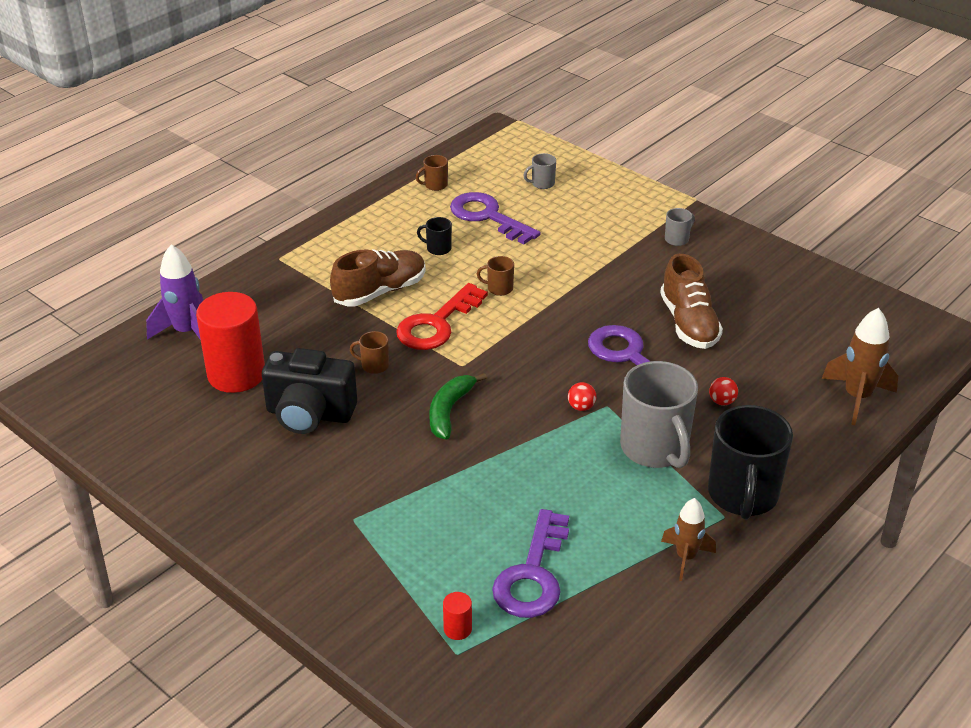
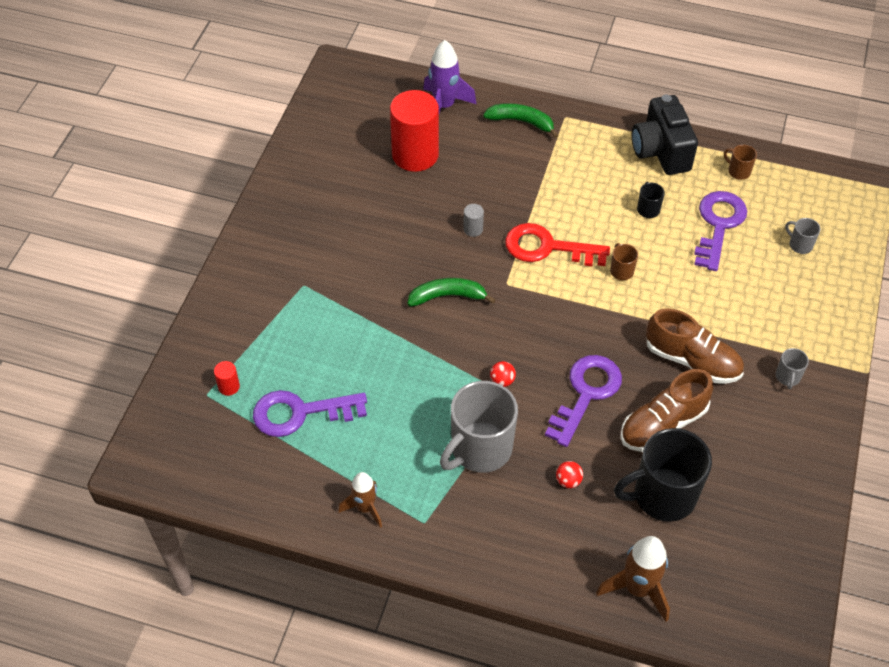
camera: 65 degrees right, 15 degrees up
black camera [262,348,357,434] -> black camera moved to [632,94,698,175]
brown shoe [330,249,426,306] -> brown shoe moved to [646,308,744,384]
brown mug [350,331,389,374] -> grey cylinder [463,204,484,237]
grey mug [665,208,695,246] -> grey mug turned 75 degrees clockwise [776,348,809,389]
black mug [708,405,793,520] -> black mug moved to [614,428,712,522]
none -> green banana [483,103,559,138]

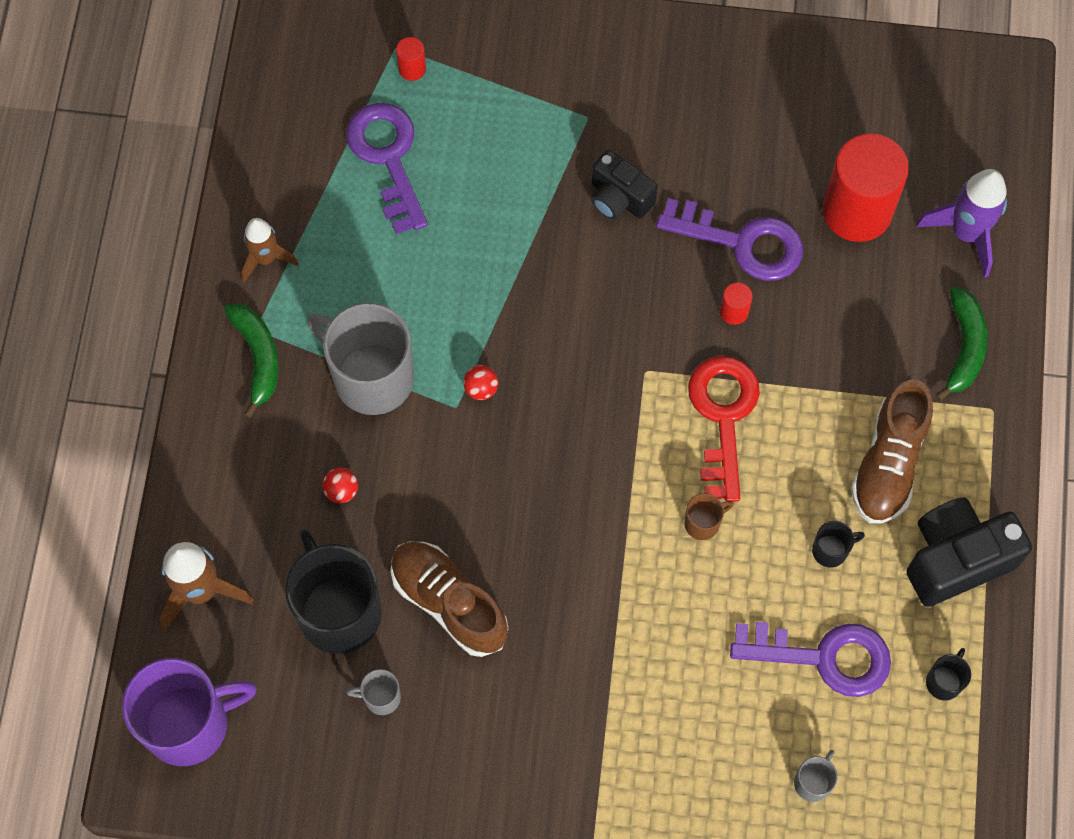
camera: 80 degrees right, 15 degrees up
green banana [407,278,496,307] -> green banana moved to [224,303,279,418]
grey cylinder [463,204,484,237] -> red cylinder [720,283,753,325]
purple key [545,355,622,447] -> purple key moved to [656,198,803,281]
brown shoe [646,308,744,384] -> brown shoe moved to [851,379,933,523]
brown mug [724,145,757,180] -> black mug [926,648,971,700]
grey mug [776,348,809,389] -> grey mug moved to [346,669,401,715]
none -> purple mug [122,658,257,766]
none -> black camera [591,150,658,220]

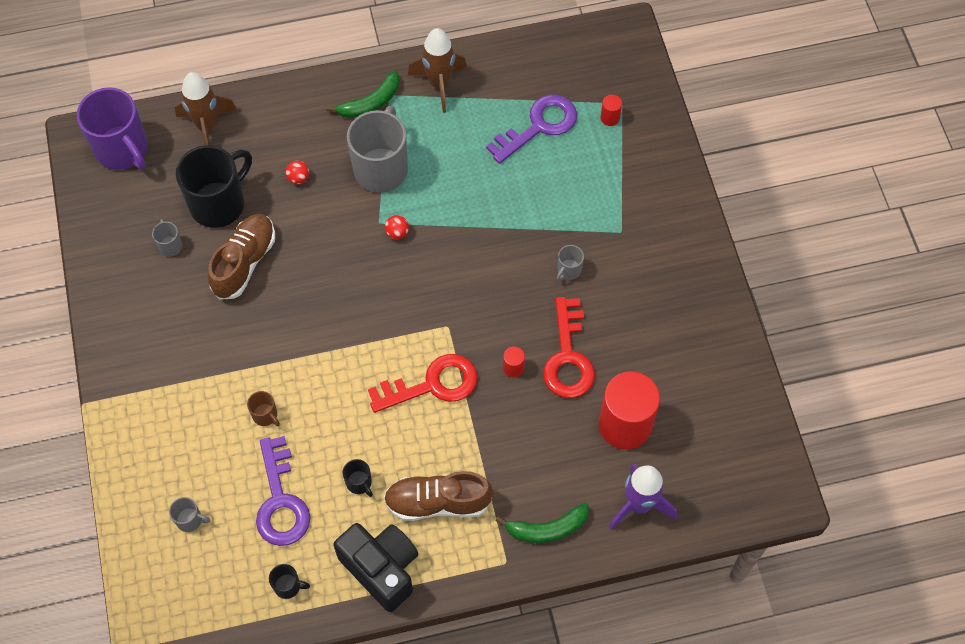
camera: 70 degrees right, 5 degrees down
brown rocket [241,218,299,283] -> brown rocket [408,28,467,113], size x1.52
black camera [591,150,658,220] -> grey mug [556,245,584,281]
purple key [656,198,803,281] -> red key [543,297,595,398]
brown mug [684,493,734,540] -> brown mug moved to [247,391,280,426]

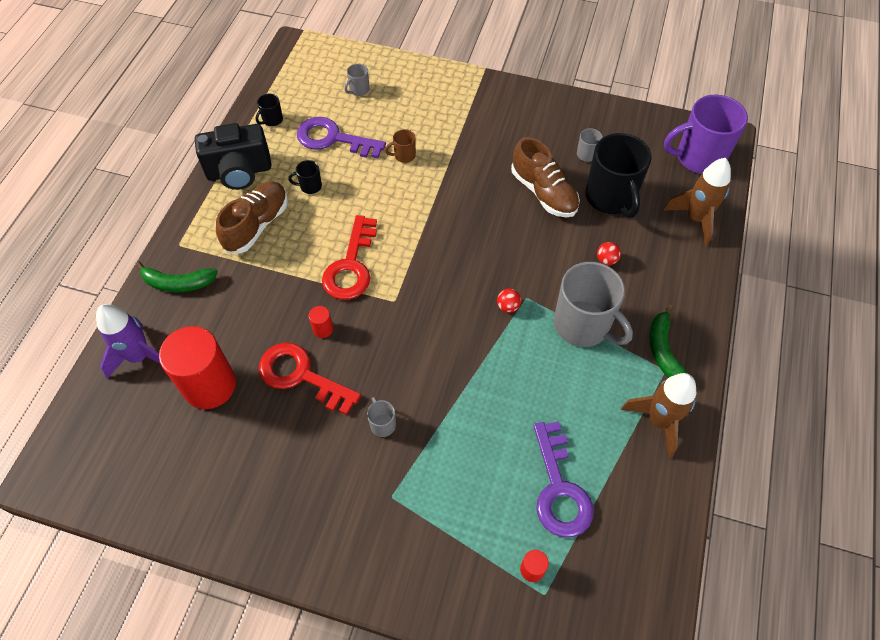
camera: 120 degrees right, 5 degrees down
green banana [495,503,589,543] -> green banana turned 105 degrees counterclockwise [135,261,218,292]

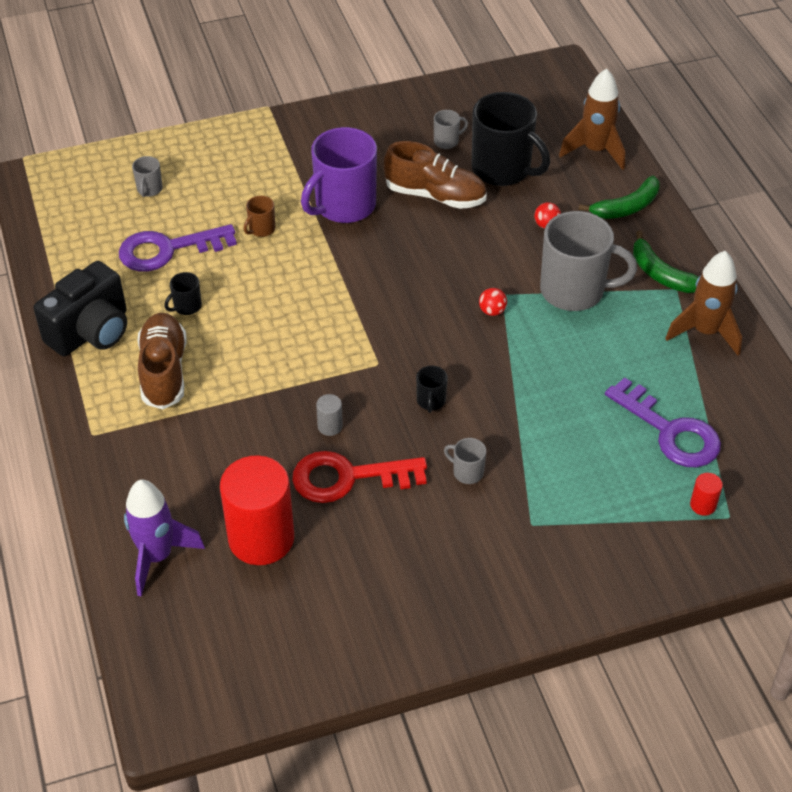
camera: 35 degrees left, 10 degrees down
green banana [135,261,218,292] -> green banana moved to [578,175,660,219]
black mug [256,94,283,126] -> black mug moved to [416,366,448,413]
red cylinder [309,306,333,338] -> grey cylinder [316,394,343,436]
red key [322,215,377,300] -> none
purple mug [664,95,748,174] -> purple mug moved to [301,127,377,223]

